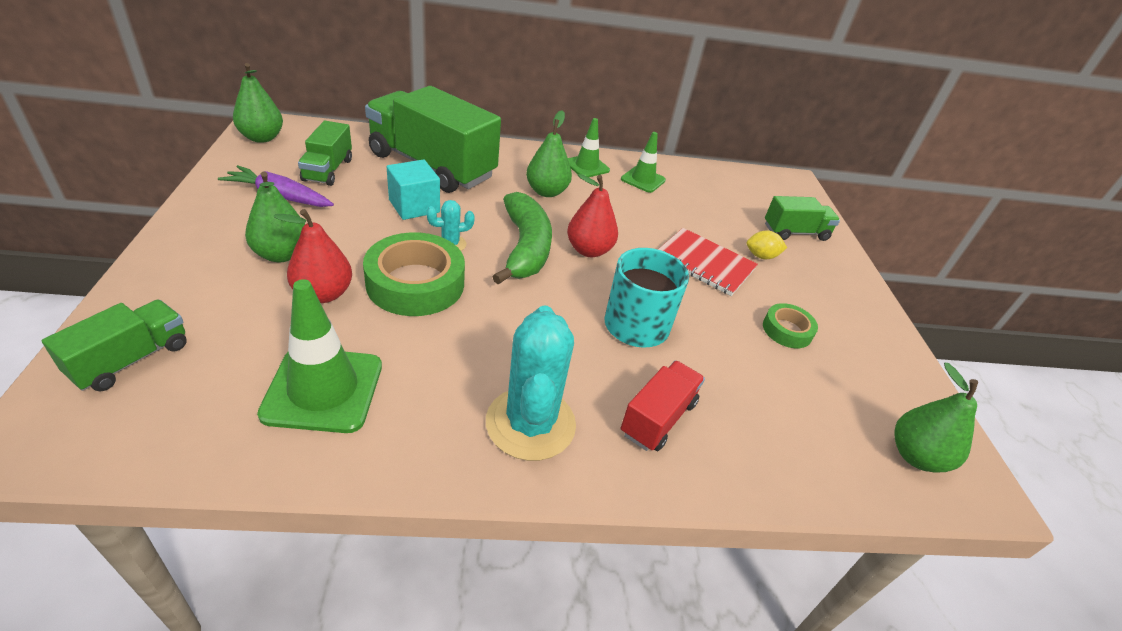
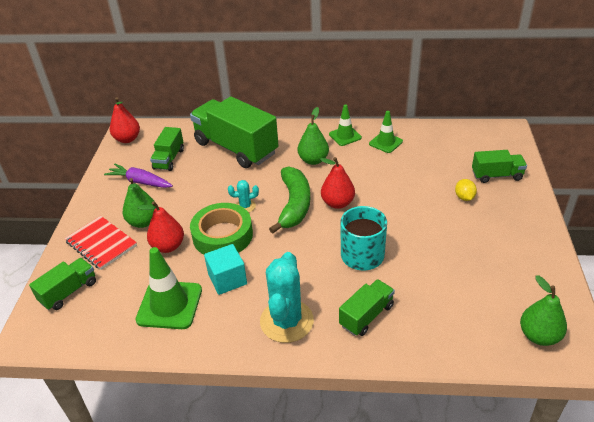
camera: 15 degrees right, 0 degrees up
green pear [233,63,283,143] -> red pear [110,97,140,143]
turquoise cube [387,160,440,220] -> turquoise cube moved to [204,244,247,295]
red truck [621,361,705,451] -> green truck [339,279,395,336]
red notebook [658,228,758,296] -> red notebook moved to [65,216,137,270]
yellow lemon [747,230,787,259] -> yellow lemon turned 75 degrees clockwise [455,179,477,201]
green tape [763,303,818,348] -> none

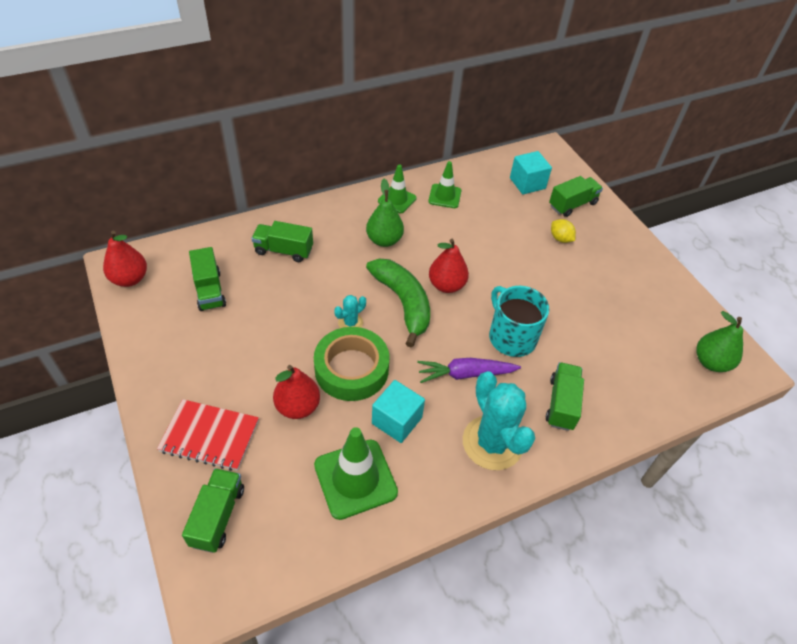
camera: 35 degrees left, 10 degrees up
purple carrot [104,164,173,188] -> purple carrot moved to [417,358,521,383]
green pear [123,178,156,228] -> none
green truck [190,97,279,168] -> green truck [251,221,313,262], size x0.50
none -> turquoise cube [510,151,552,194]

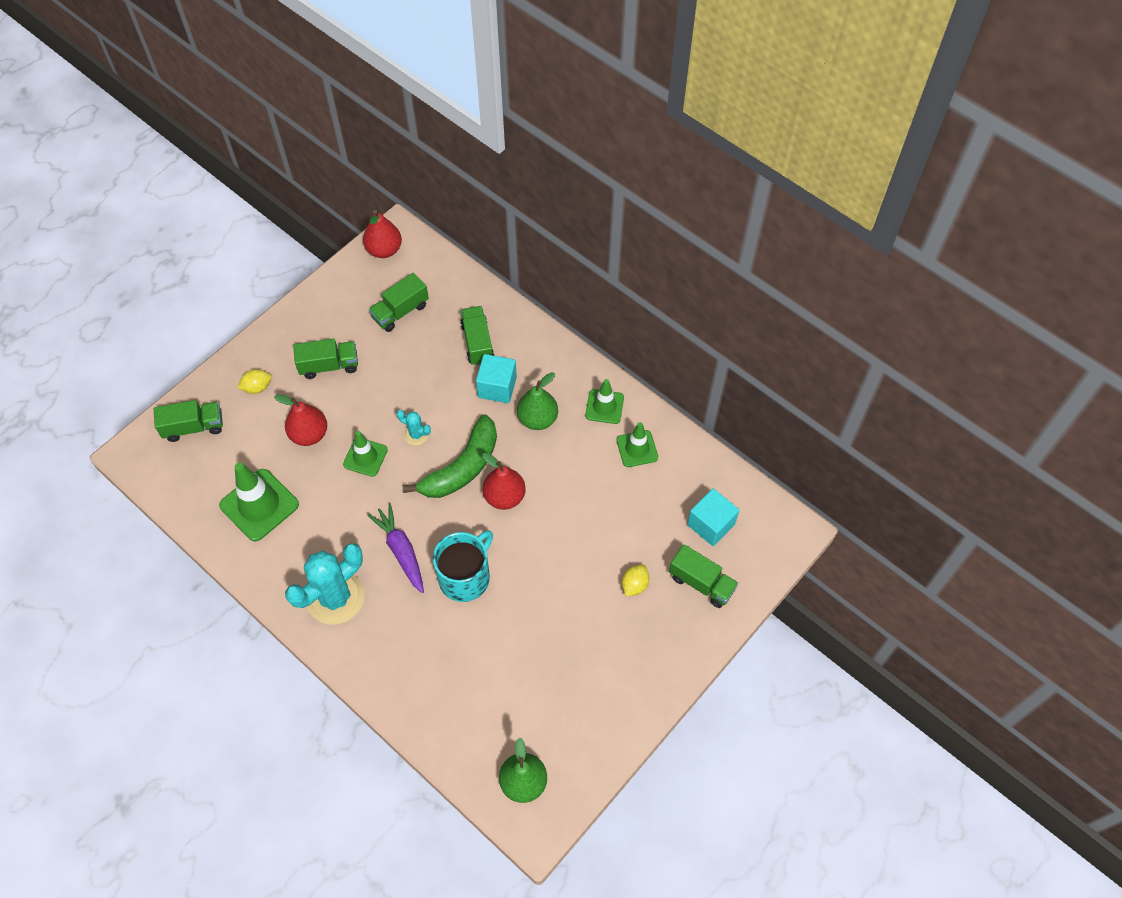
camera: 70 degrees right, 10 degrees up
red notebook [157,399,259,471] -> yellow lemon [237,369,272,394]
green tape [314,327,390,401] -> green traffic cone [343,431,388,477]
turquoise cube [372,380,425,443] -> turquoise cube moved to [476,354,517,403]
green truck [546,362,584,431] -> green truck moved to [293,339,358,379]

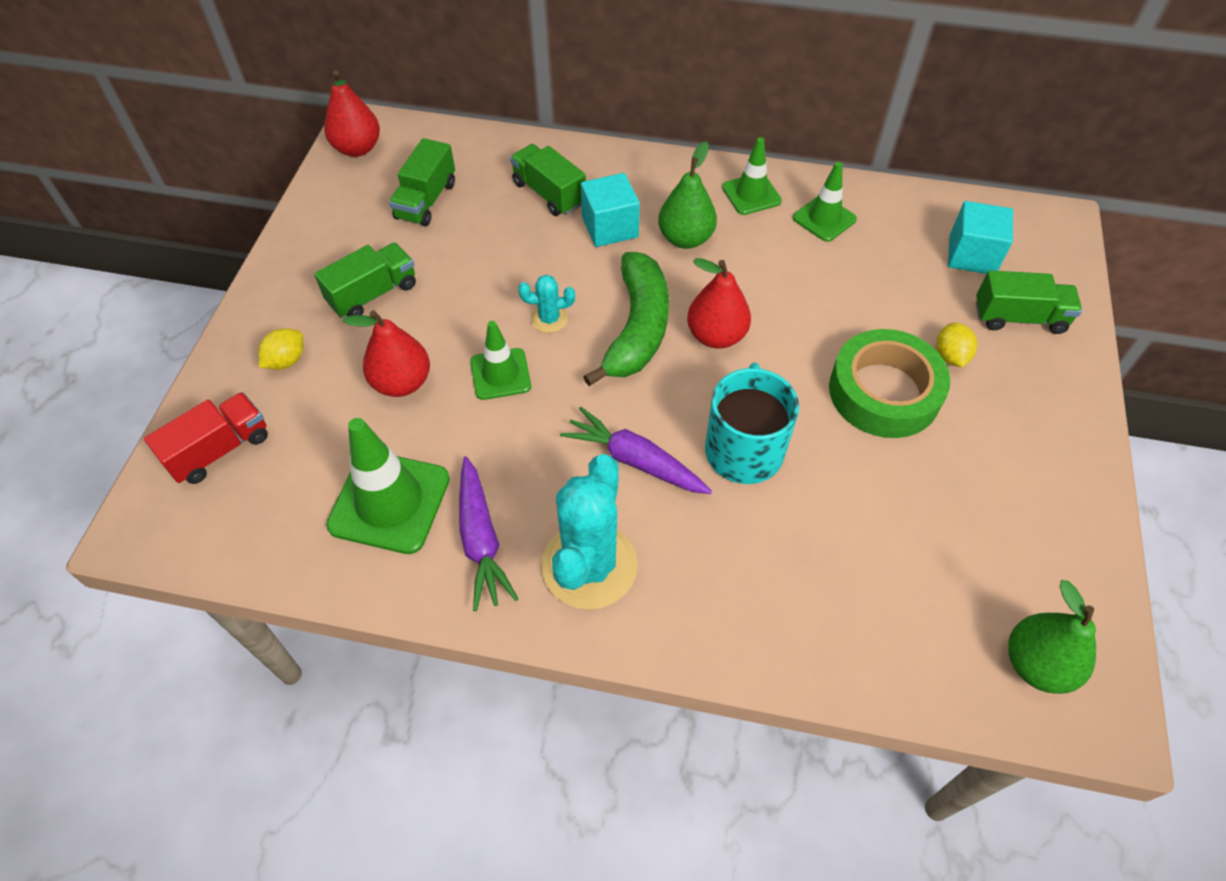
camera: 30 degrees left, 5 degrees down
green truck [154,400,223,442] -> red truck [144,392,268,484]
none -> purple carrot [459,456,518,611]
none -> green tape [829,329,950,438]

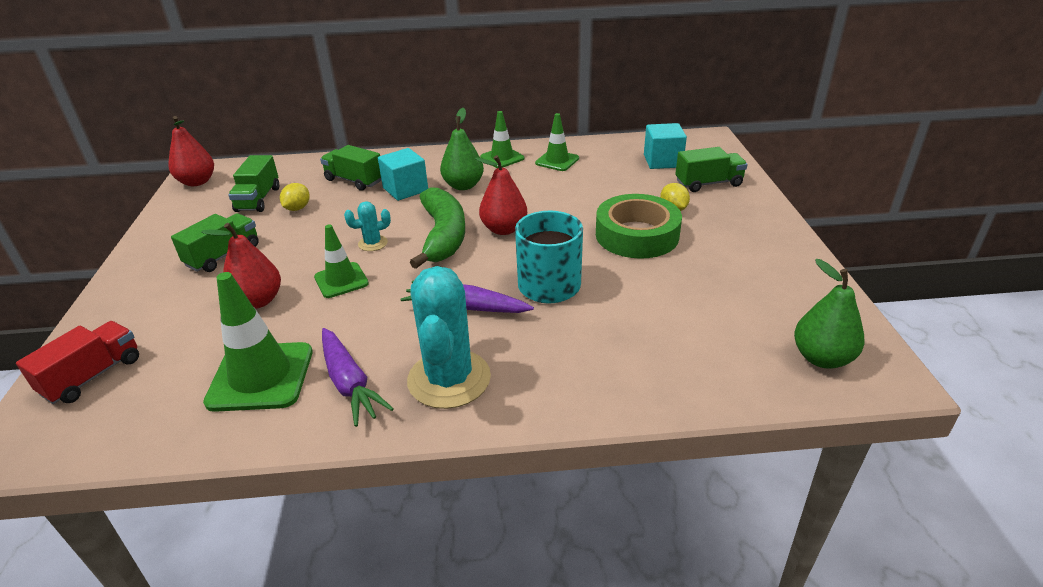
camera: 15 degrees left, 20 degrees down
yellow lemon [258,328,304,370] -> yellow lemon moved to [280,183,310,211]

